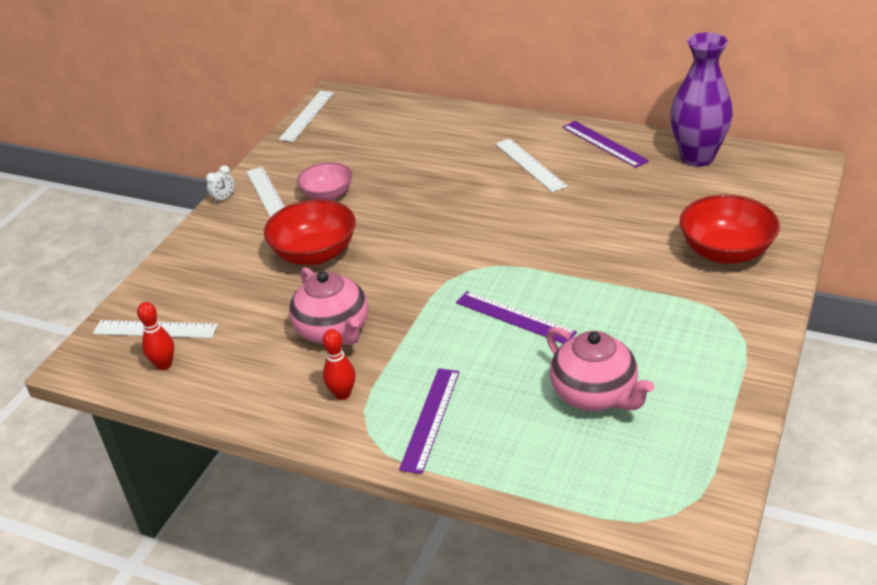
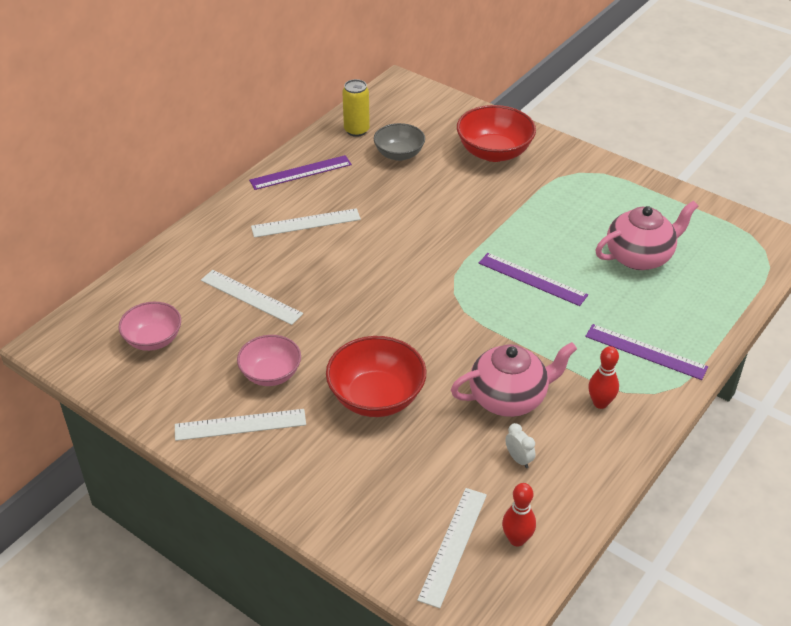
camera: 80 degrees left, 5 degrees up
white clock [206,165,235,203] -> white clock moved to [505,423,536,468]
white ruler [279,91,334,142] -> white ruler moved to [201,270,303,325]
purple ruler [456,291,577,344] -> purple ruler turned 75 degrees clockwise [479,253,588,306]
purple vase [670,32,733,167] -> yellow can [342,79,370,137]
none -> pink bowl [119,302,181,351]
none -> grey bowl [374,123,425,161]

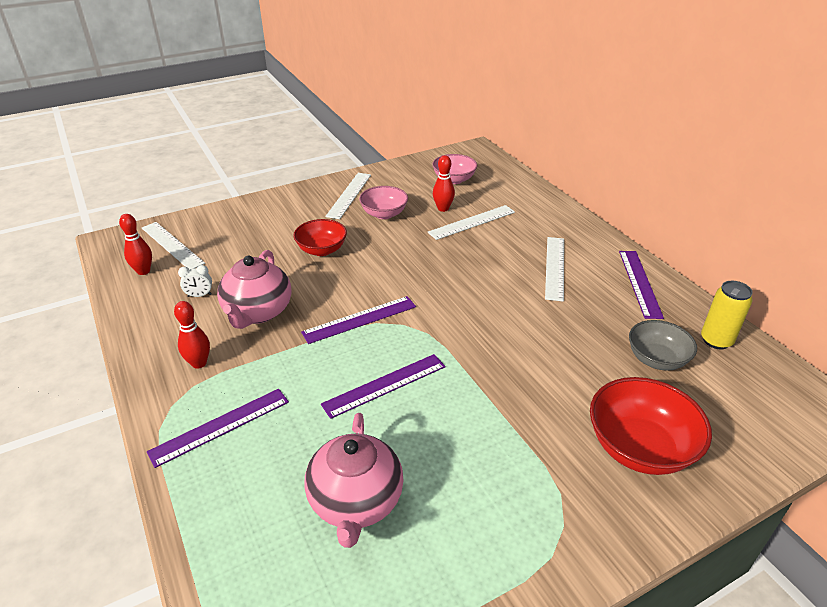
camera: 115 degrees right, 5 degrees down
red bowl [326,336,426,417] -> red bowl [294,219,347,256], size x0.66
none -> purple ruler [301,296,416,344]
none -> red bowling pin [433,155,455,212]

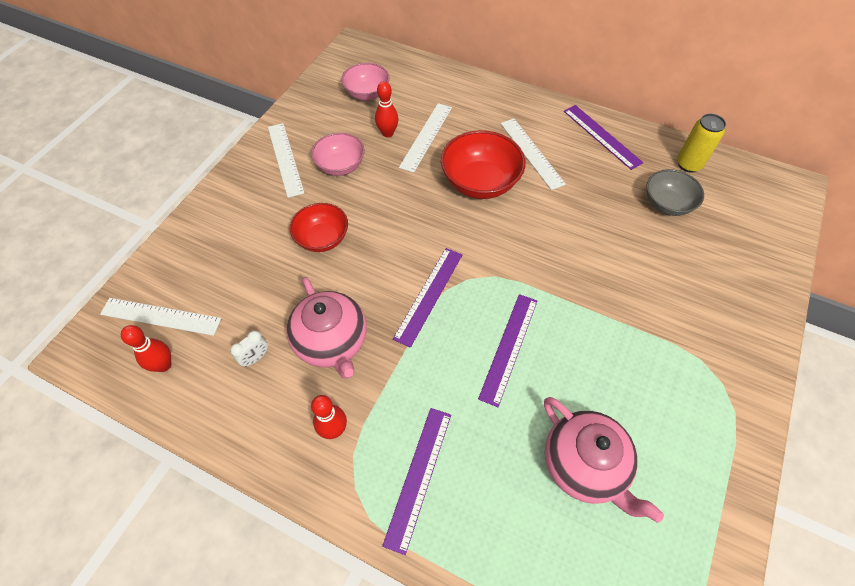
camera: 35 degrees left, 20 degrees up
red bowl [590,377,712,475] -> red bowl moved to [441,130,526,199]

